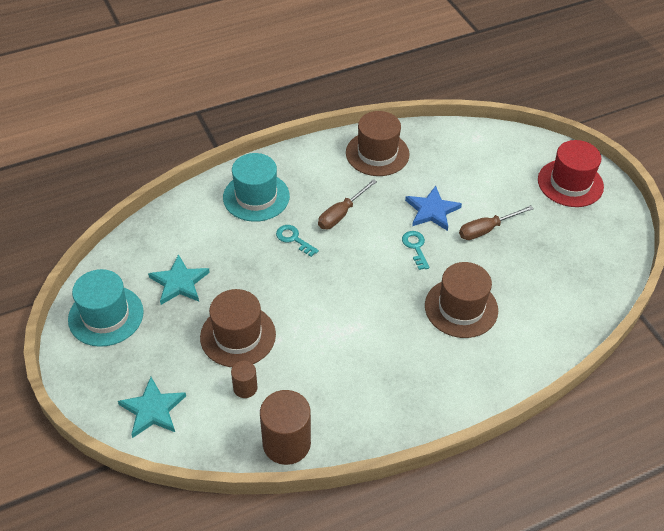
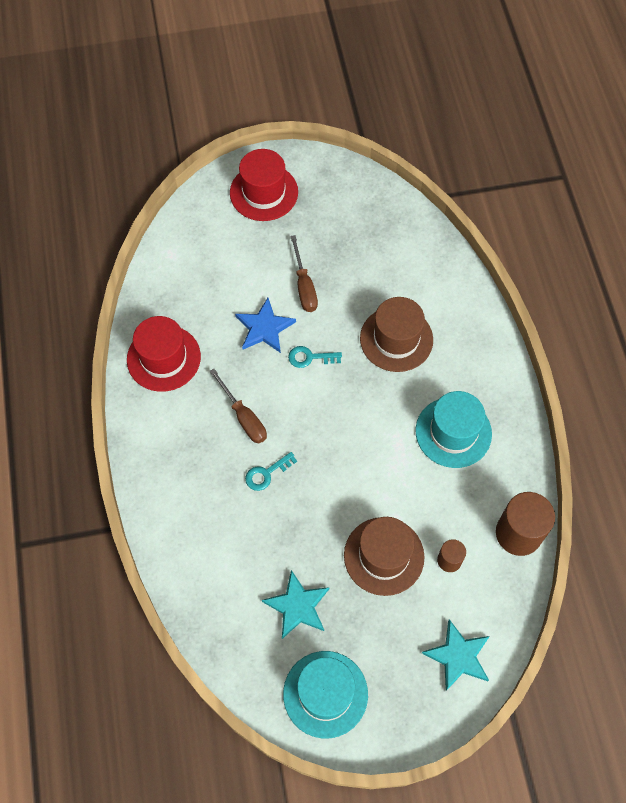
camera: 75 degrees left, 15 degrees up
turquoise hat [223,153,290,222] -> turquoise hat moved to [415,391,492,468]
brown hat [346,111,409,176] -> red hat [127,316,201,392]

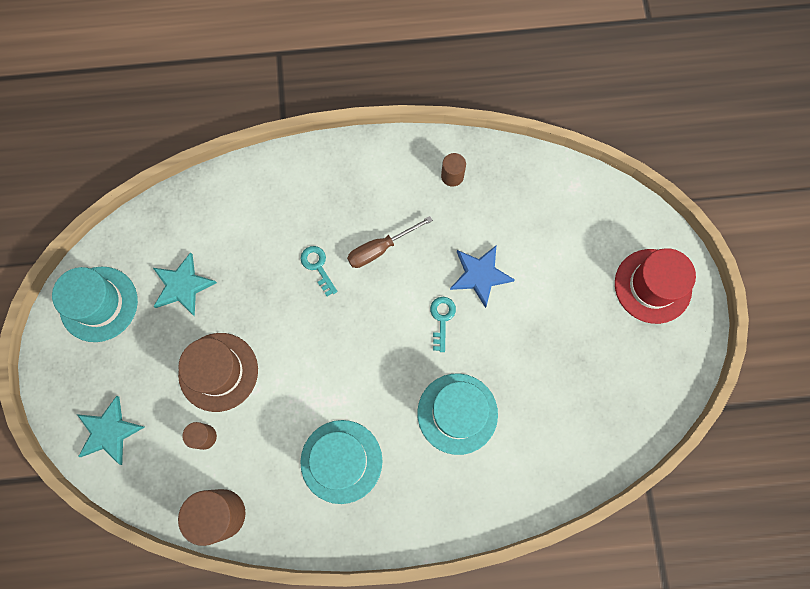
camera: 95 degrees right, 10 degrees up
red hat [127,316,201,392] -> brown cylinder [441,153,466,187]
brown screwdriver [290,235,318,312] -> none
brown hat [360,297,433,372] -> turquoise hat [417,374,498,455]

